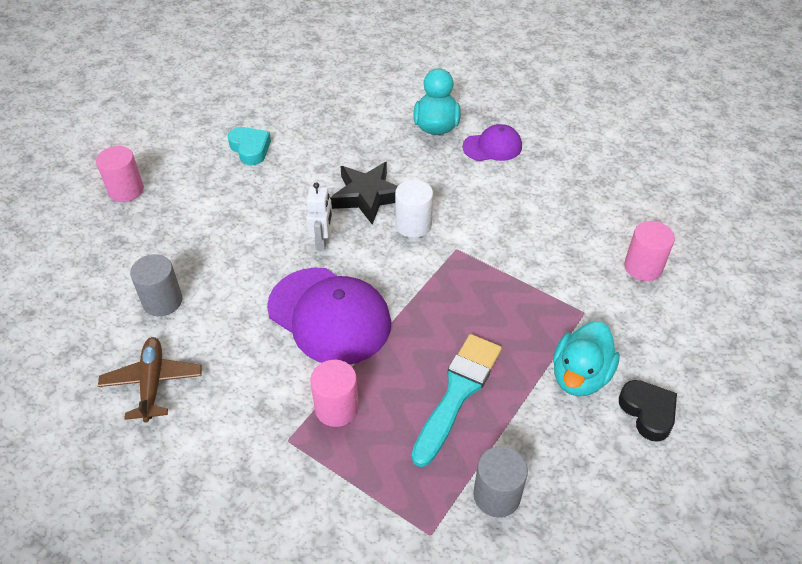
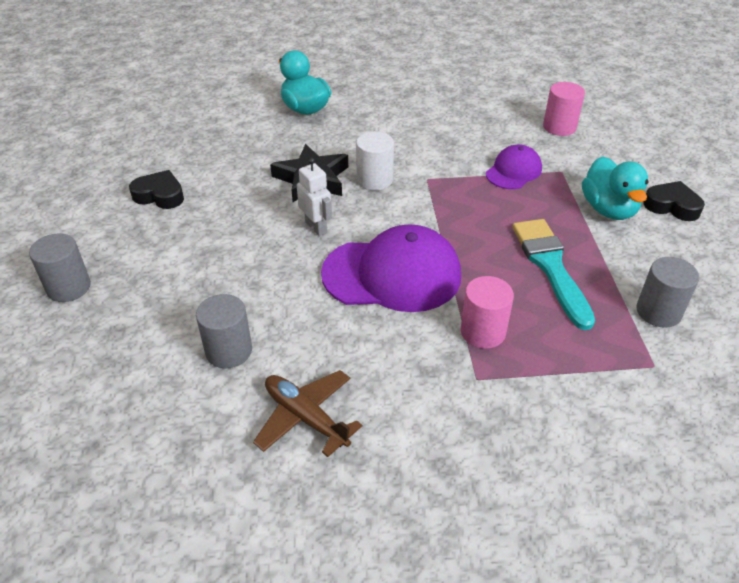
camera: 40 degrees left, 5 degrees down
pink cylinder [96,146,144,202] -> grey cylinder [29,233,91,302]
turquoise heart [228,127,271,165] -> black heart [129,170,184,209]
purple cap [462,124,522,161] -> purple cap moved to [486,144,542,189]

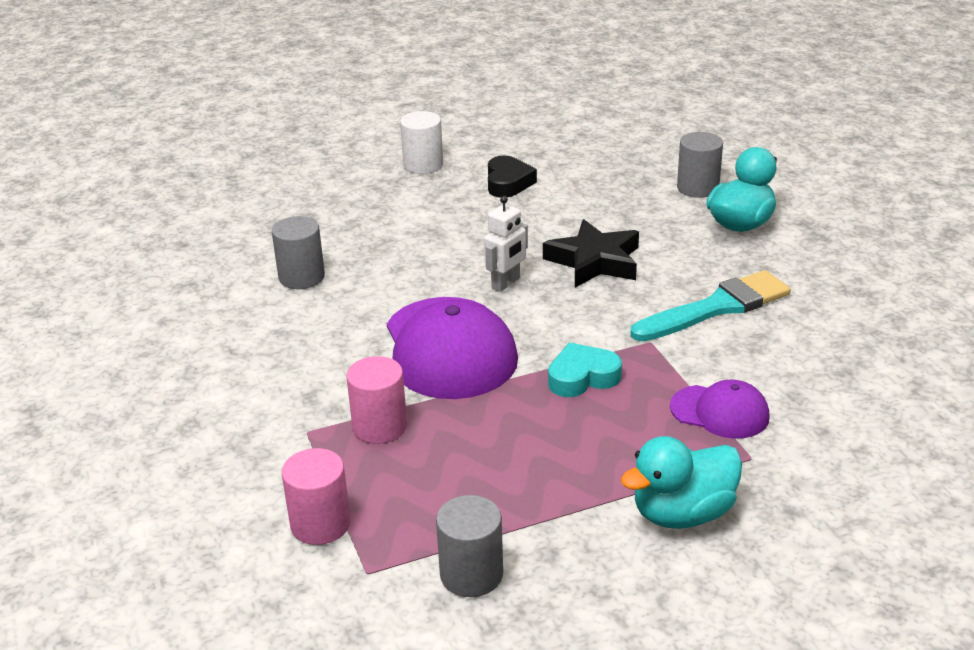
camera: 75 degrees right, 10 degrees down
grey cylinder [29,233,91,302] -> grey cylinder moved to [677,132,723,198]
brown plane [253,370,362,457] -> none
white cylinder [356,132,394,191] -> white cylinder moved to [400,111,443,174]
turquoise brush [512,219,595,330] -> turquoise brush moved to [630,270,791,341]
pink cylinder [543,82,585,136] -> pink cylinder moved to [282,448,351,545]
black heart [643,181,705,221] -> none
none -> turquoise heart [548,343,622,397]

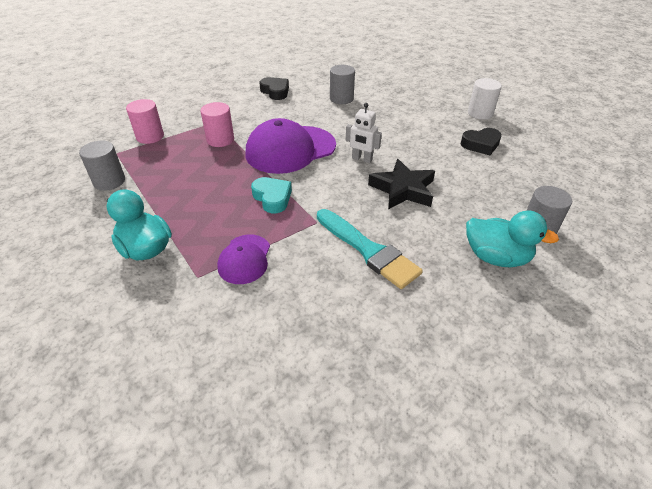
camera: 75 degrees right, 10 degrees up
none -> black heart [259,77,289,100]

